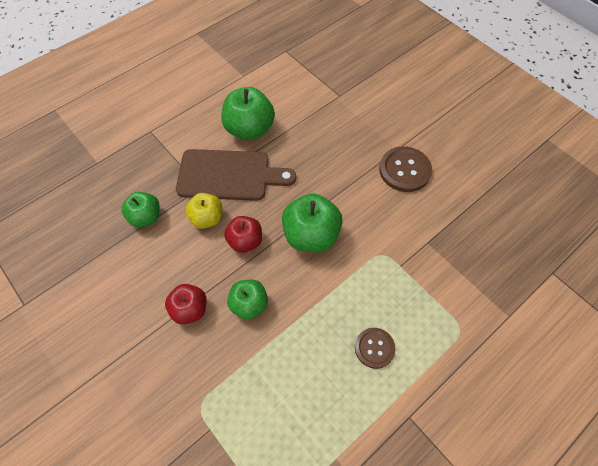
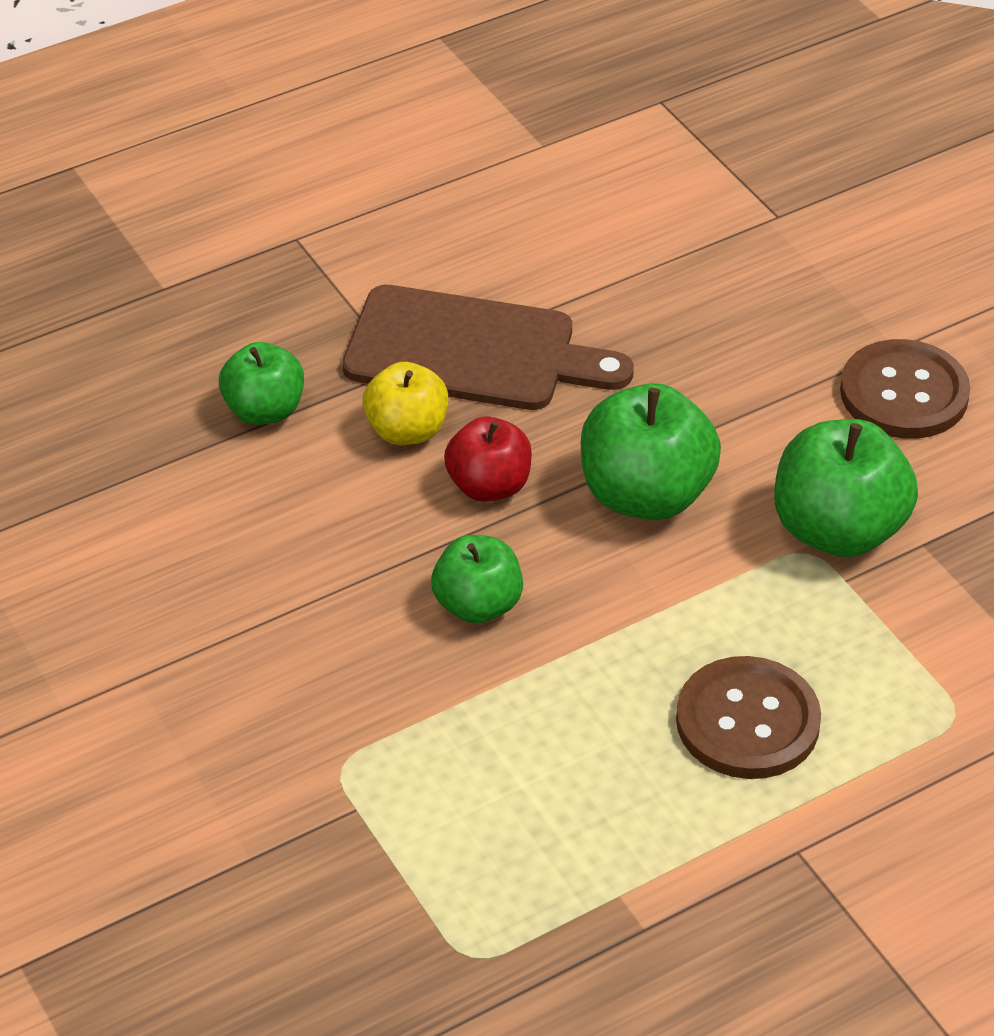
camera: 10 degrees right, 15 degrees down
red apple [165,284,207,324] -> none
green apple [221,87,275,140] -> green apple moved to [774,419,918,557]
brown button [355,328,396,369] -> brown button [676,656,821,779], size x1.56

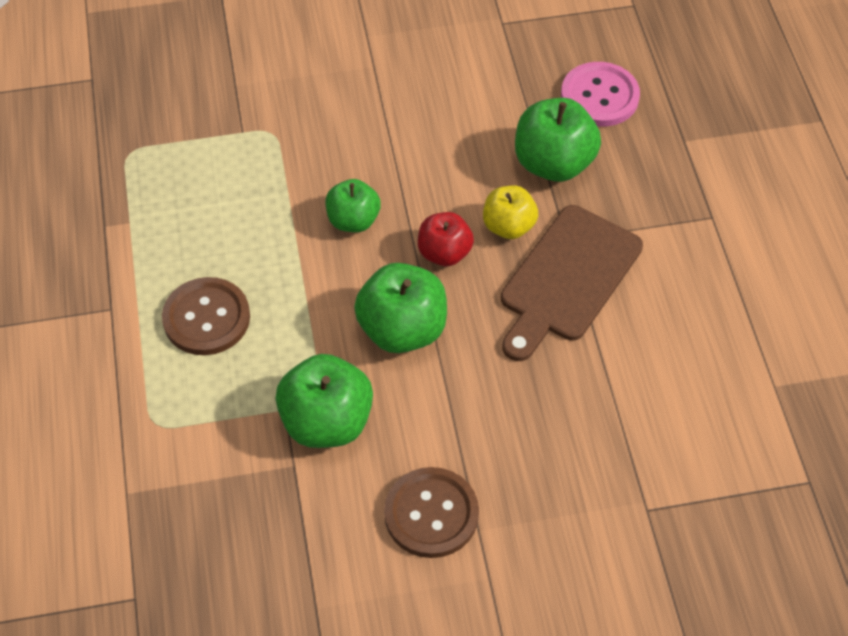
camera: 110 degrees right, 10 degrees up
green apple [219,342,304,425] -> green apple [515,98,601,182], size x1.59
none -> pink button [561,62,640,127]

